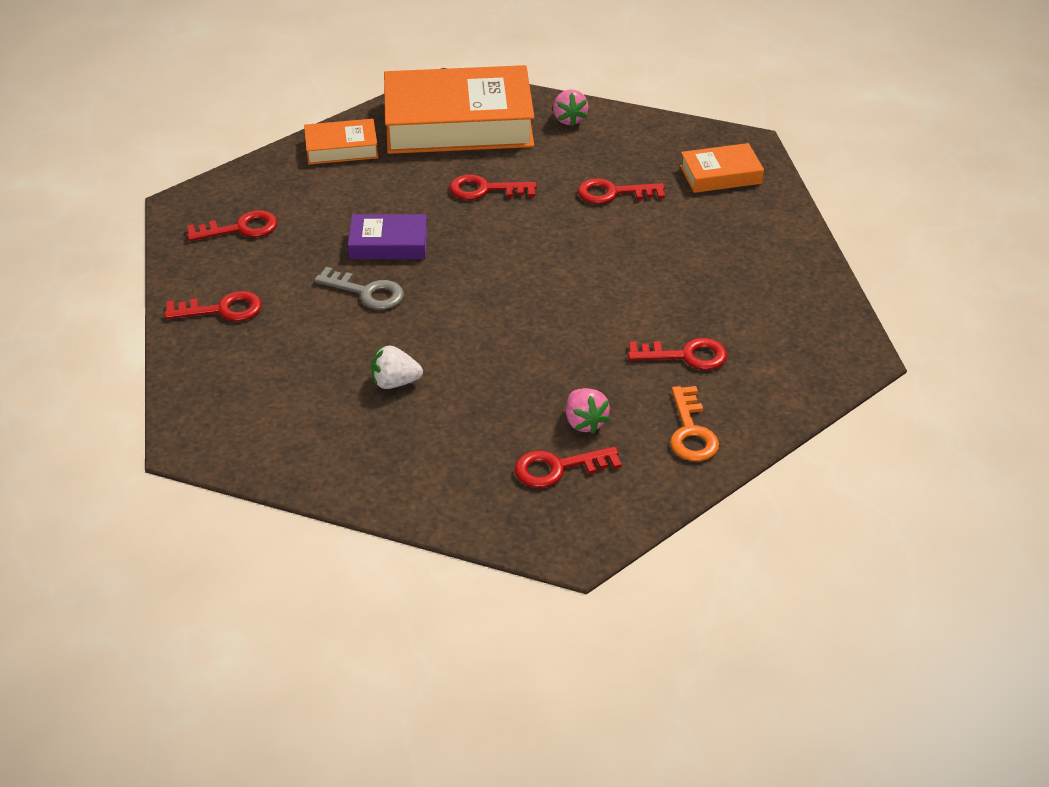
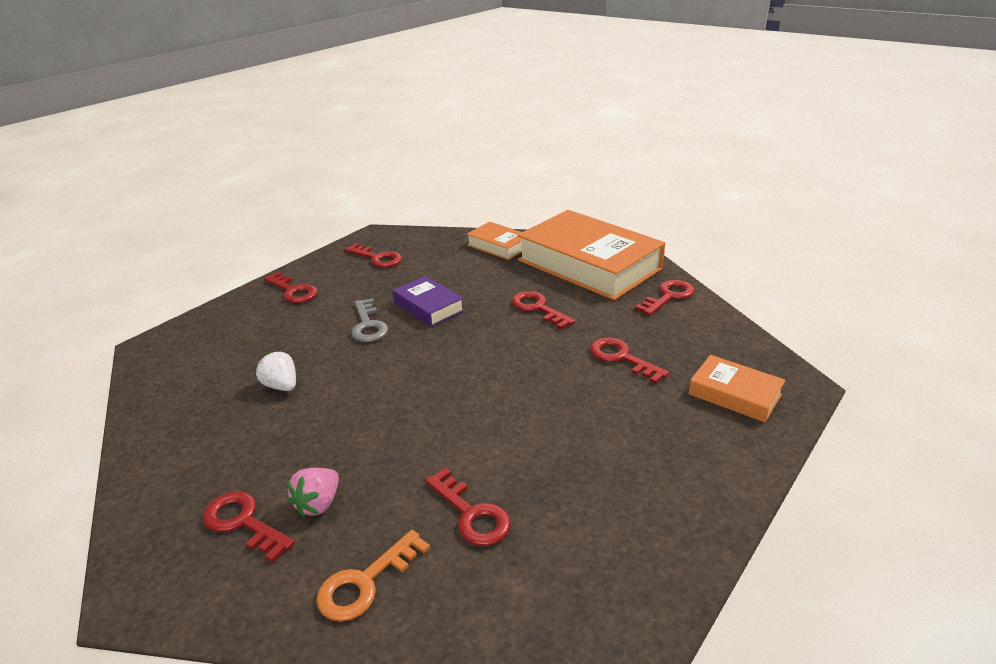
camera: 50 degrees right, 10 degrees down
pink strawberry [553,90,588,126] -> red key [635,280,695,316]

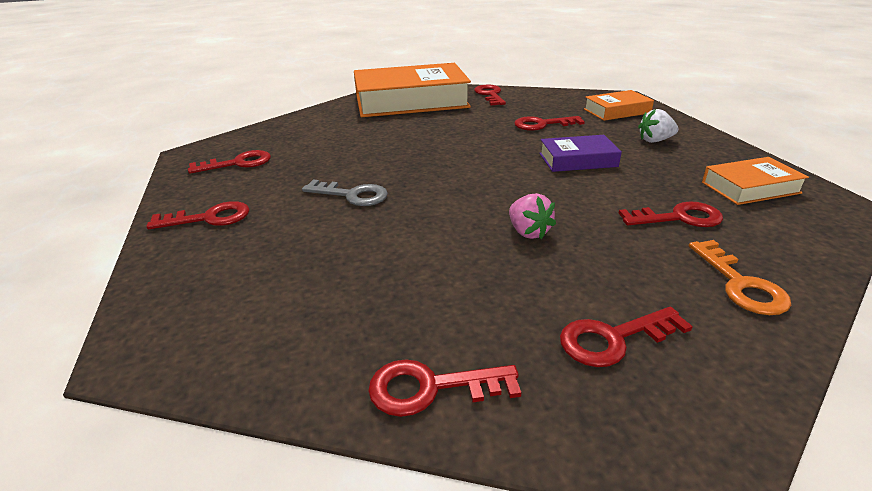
camera: 55 degrees left, 0 degrees up
white strawberry [255,351,296,391] -> white strawberry moved to [638,109,678,143]
pink strawberry [287,468,339,517] -> pink strawberry moved to [509,193,556,239]
purple book [393,276,464,327] -> purple book moved to [539,135,622,172]
orange book [467,222,522,260] -> orange book moved to [702,157,809,205]
red key [511,291,575,329] -> red key moved to [368,359,521,417]

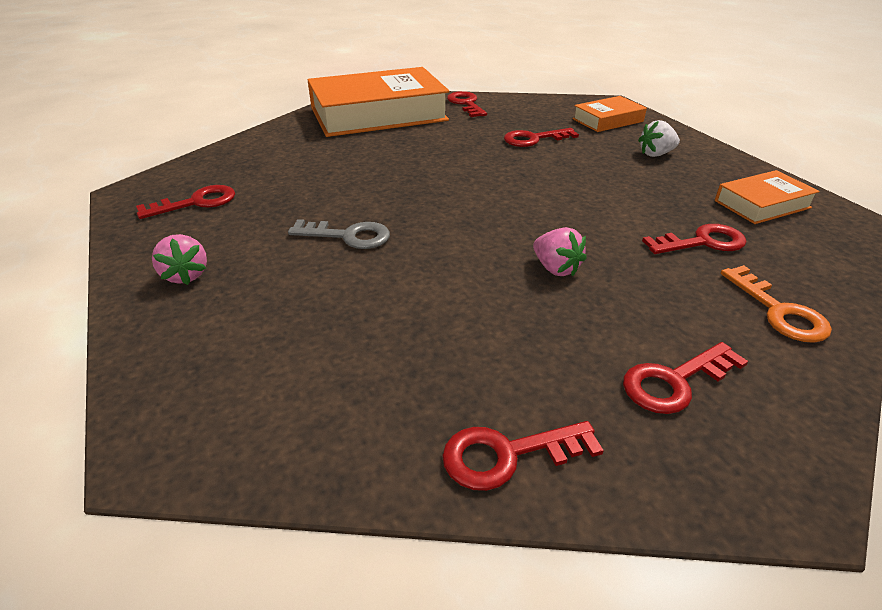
camera: 10 degrees left, 5 degrees up
red key [146,201,250,229] -> pink strawberry [152,234,207,285]
purple book [539,135,622,172] -> none

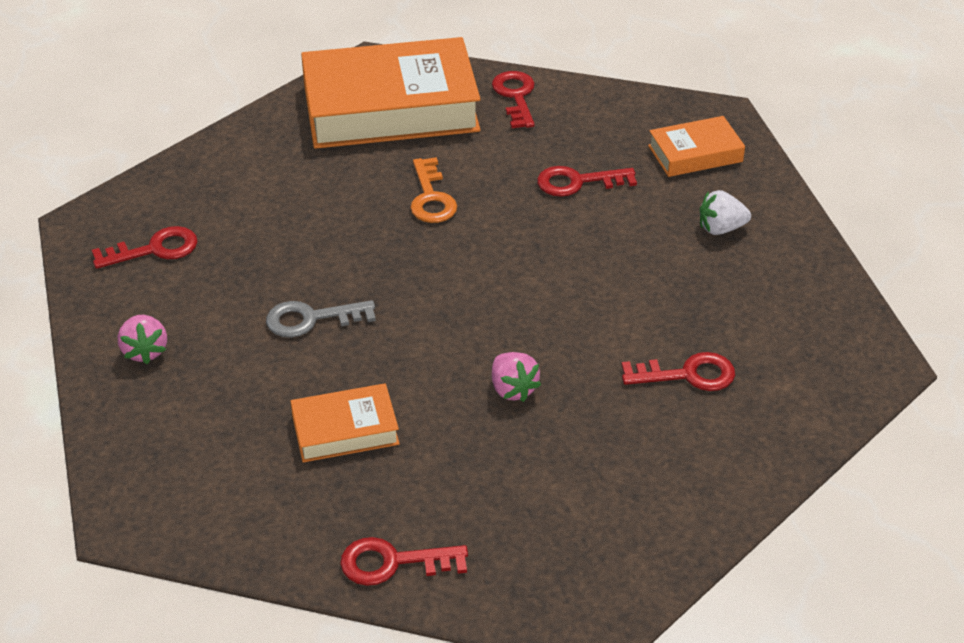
camera: 10 degrees right, 5 degrees up
grey key [288,219,390,249] -> grey key turned 150 degrees clockwise [266,300,376,338]
red key [623,342,748,414] -> none
orange book [715,170,820,224] -> orange book moved to [290,383,400,462]
orange key [721,265,832,343] -> orange key moved to [410,157,457,223]

